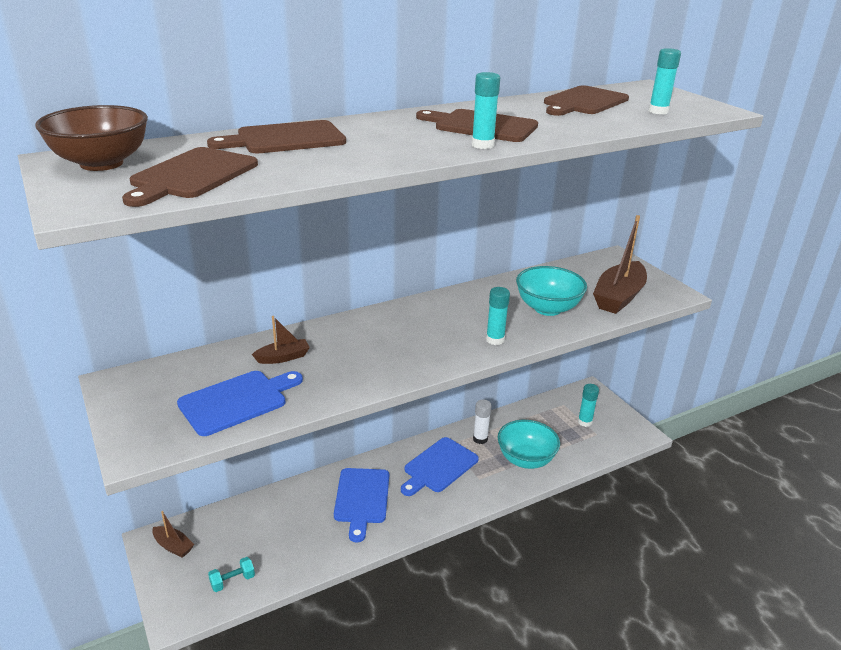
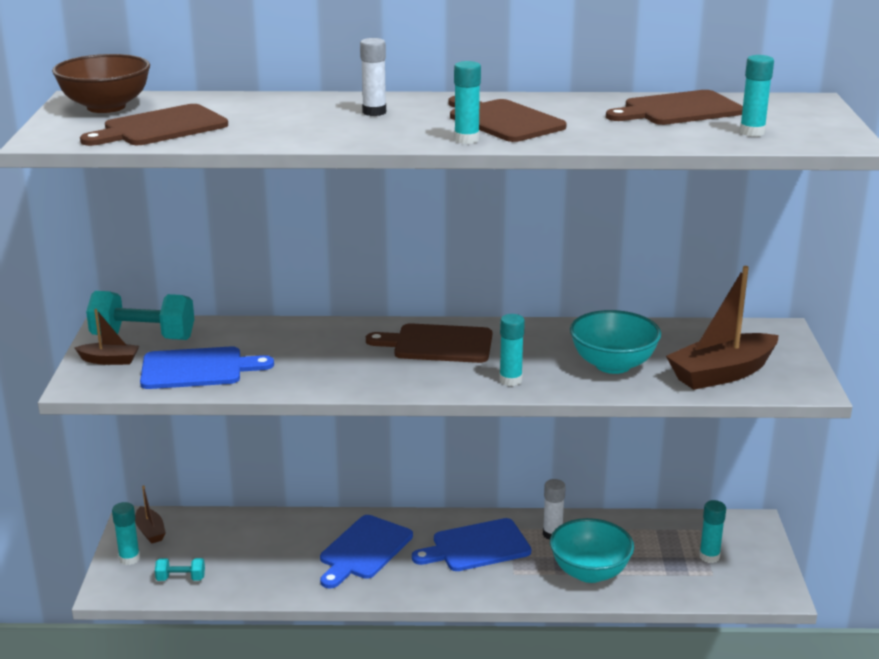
camera: 30 degrees right, 5 degrees down
brown cutting board [207,120,346,153] -> brown cutting board moved to [366,323,492,363]
brown boat [252,316,310,364] -> brown boat moved to [74,309,139,365]
none -> turquoise dumbbell [86,291,194,340]
none -> turquoise glue stick [112,502,140,565]
none -> white glue stick [360,38,386,116]

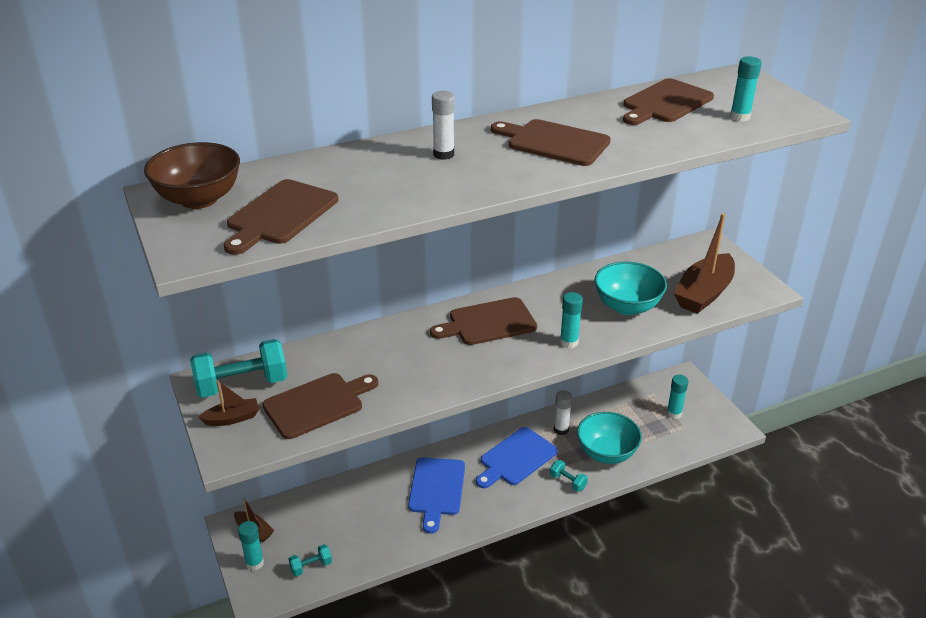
camera: 25 degrees left, 10 degrees up
blue cutting board [140,346,274,389] -> brown cutting board [262,373,378,439]
turquoise glue stick [454,61,481,144] -> none
none -> turquoise dumbbell [550,460,588,492]

